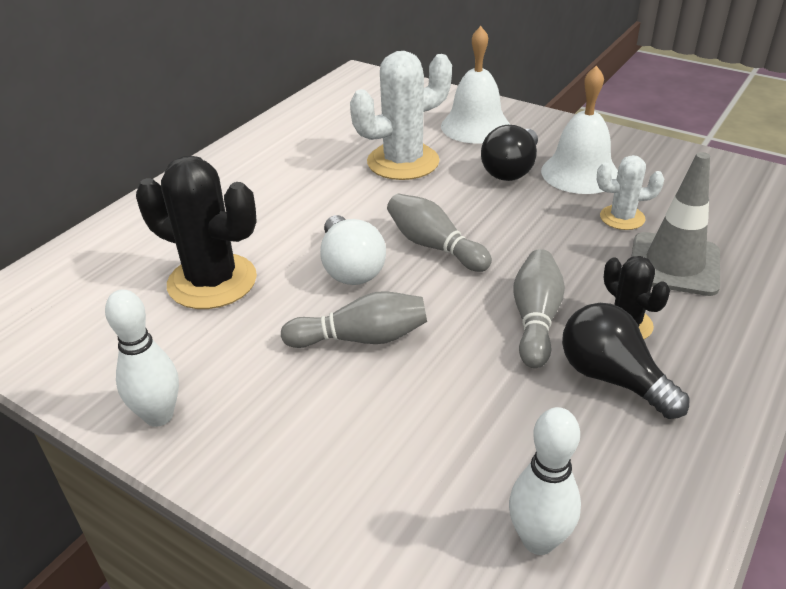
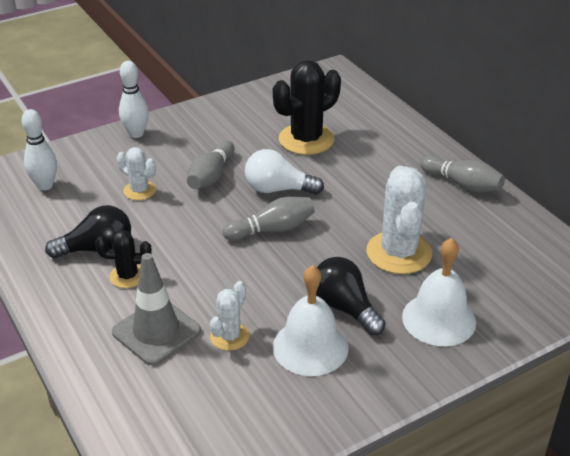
camera: 115 degrees right, 0 degrees up
white bowling pin [105,289,179,427] -> white bowling pin moved to [119,61,149,138]
grey bowling pin [513,249,565,368] -> grey bowling pin moved to [420,156,505,193]
none -> white cactus [117,147,156,200]

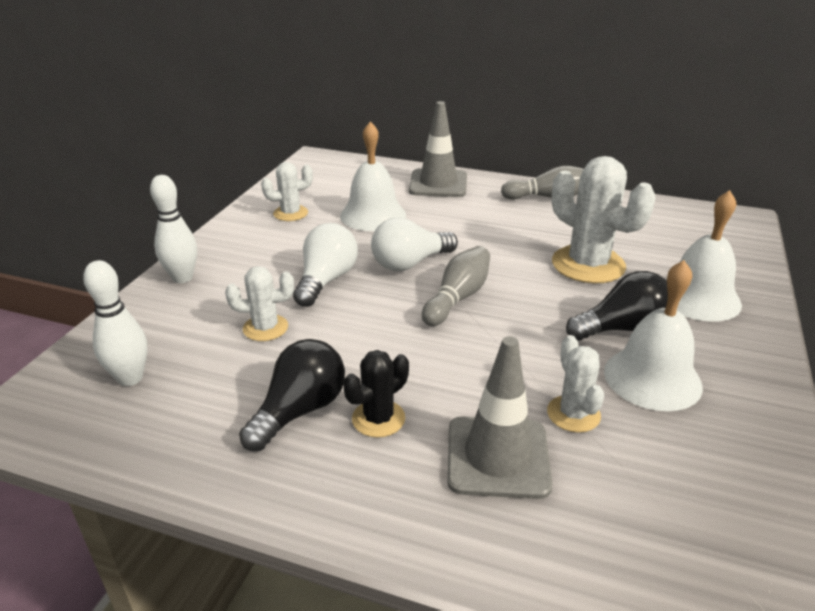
camera: 40 degrees left, 5 degrees down
grey bowling pin [187,140,235,189] -> white light bulb [293,223,358,307]
black cactus [273,60,341,155] -> white bell [340,122,406,231]
black light bulb [316,257,386,335] -> black light bulb turned 150 degrees clockwise [566,271,668,341]
none -> white cactus [261,162,313,221]
none -> grey traffic cone [409,101,467,197]

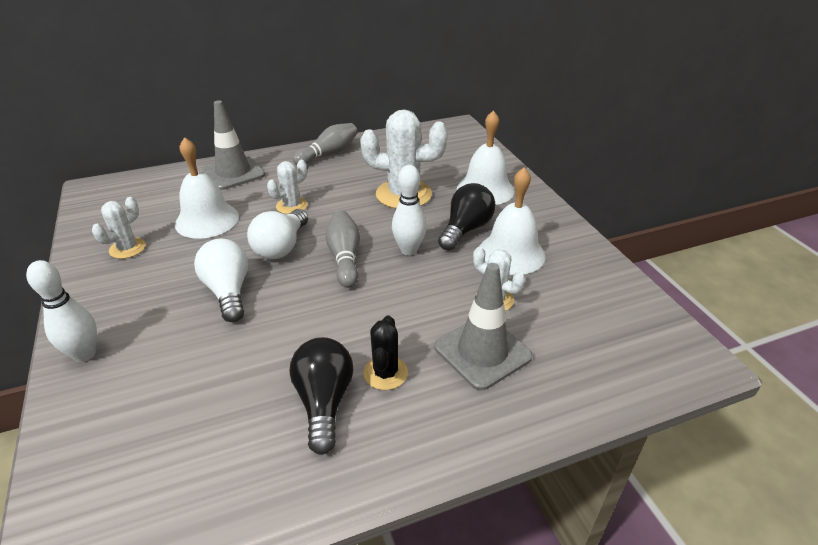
camera: 40 degrees left, 5 degrees up
white bowling pin [83,260,148,386] -> white bowling pin moved to [392,165,427,255]
white cactus [225,266,294,341] -> white cactus moved to [267,160,308,214]

